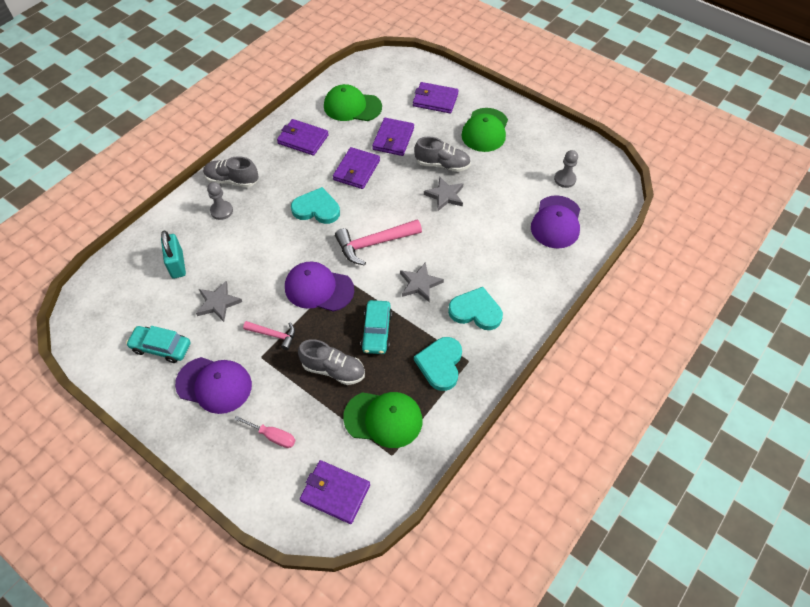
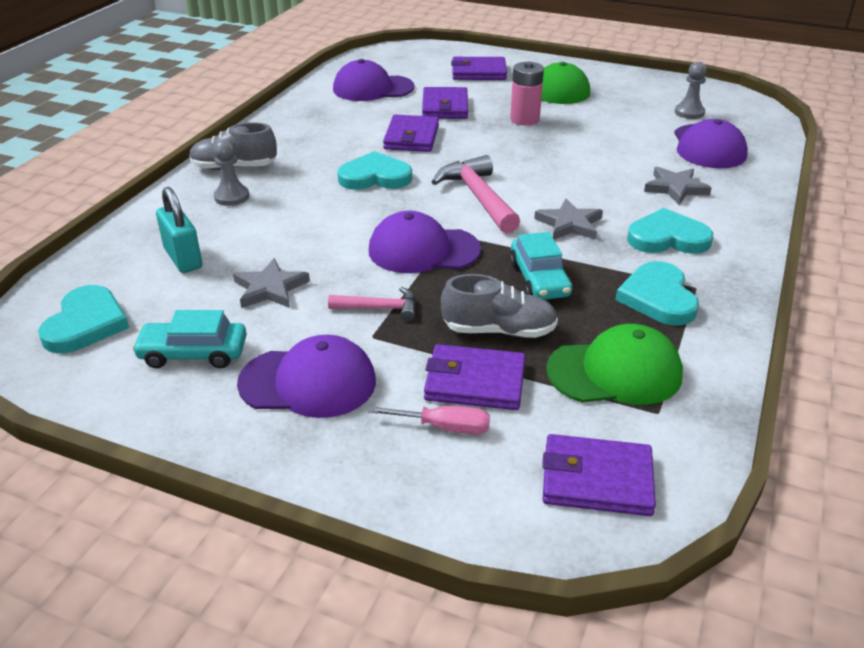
camera: 15 degrees left, 20 degrees down
purple wallet [277,119,329,156] -> purple wallet moved to [424,344,525,410]
green cap [324,84,382,121] -> purple cap [333,59,414,101]
pink hammer [335,219,422,266] -> pink hammer turned 105 degrees clockwise [432,155,520,233]
grey shoe [414,137,471,172] -> pink battery [510,61,544,126]
grey star [424,177,463,211] -> grey star moved to [644,167,711,205]
none -> turquoise heart [38,285,129,353]

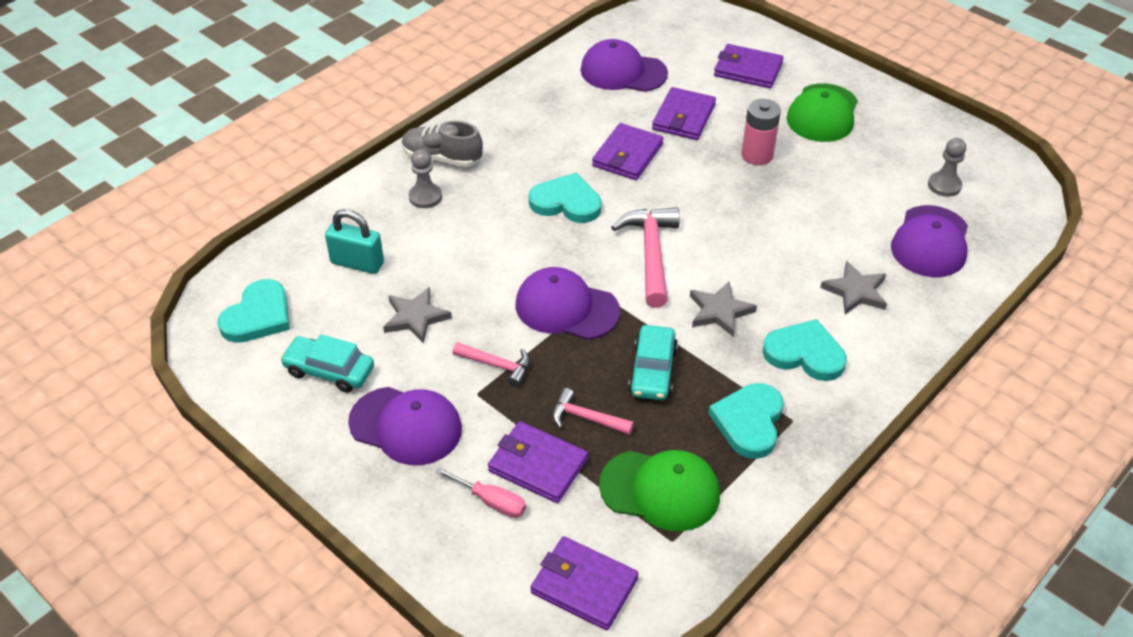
camera: 20 degrees right, 10 degrees up
turquoise padlock [156,187,202,273] -> turquoise padlock turned 60 degrees counterclockwise [325,209,384,274]
grey shoe [441,274,558,338] -> pink hammer [552,388,634,435]

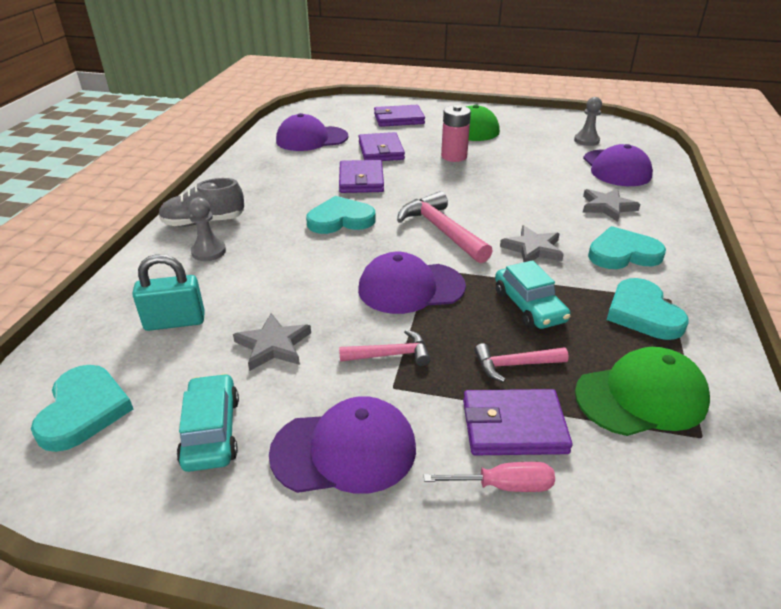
camera: 30 degrees left, 10 degrees down
turquoise car [280,334,374,393] -> turquoise car turned 90 degrees clockwise [177,373,239,472]
purple wallet [531,536,639,630] -> none

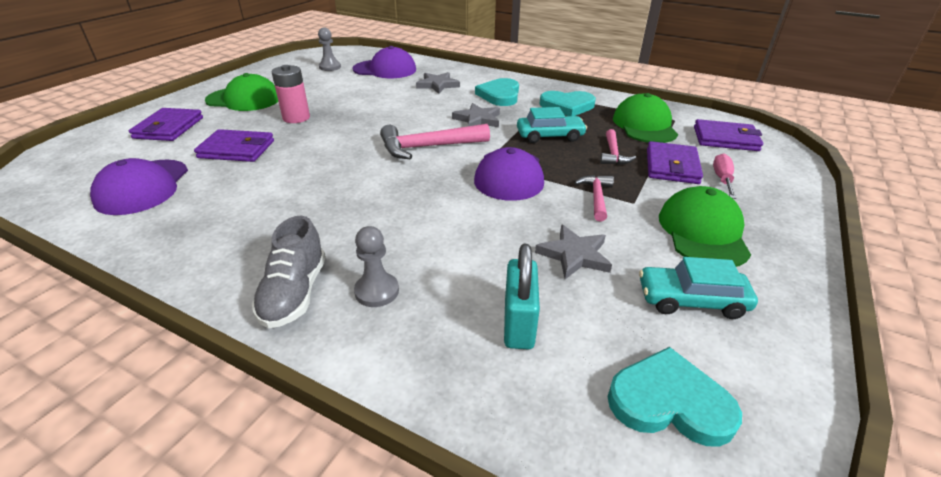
camera: 75 degrees left, 0 degrees up
purple cap [269,396,416,494] -> green cap [659,186,751,267]
turquoise heart [306,196,376,234] -> none
purple wallet [339,160,384,193] -> purple wallet moved to [694,119,763,151]

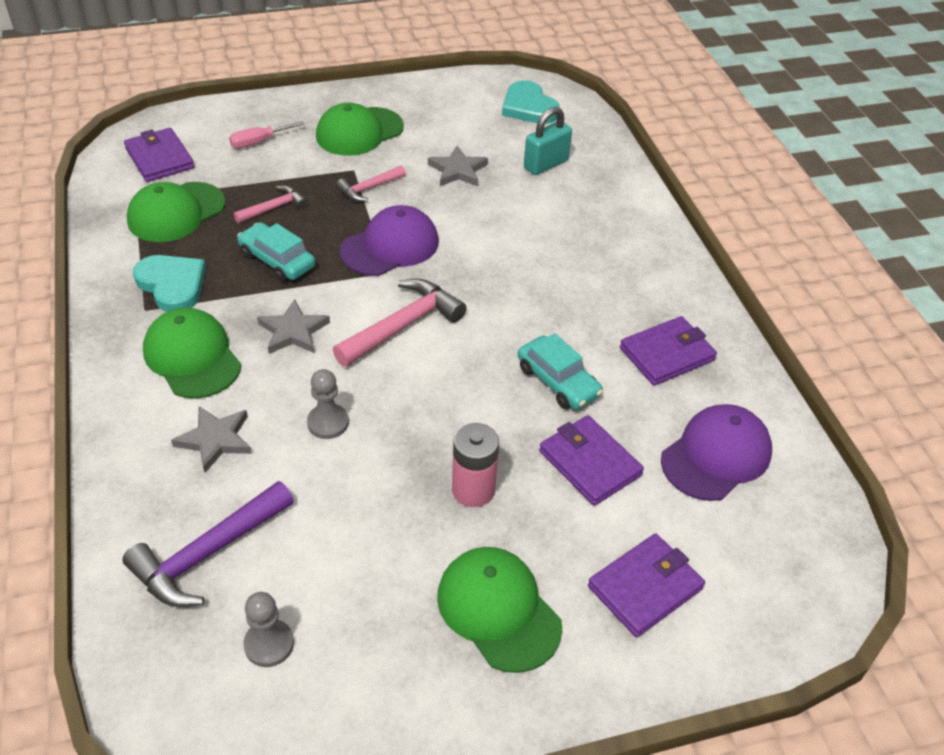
camera: 135 degrees left, 10 degrees up
grey shoe [252,216,326,328] -> none
purple cap [353,46,416,78] -> purple hammer [122,481,294,607]
grey pawn [354,226,399,307] -> grey pawn moved to [307,369,349,439]
pink hammer [380,124,490,159] -> pink hammer turned 75 degrees counterclockwise [333,279,467,367]
turquoise heart [475,78,519,106] -> green cap [143,307,242,399]
turquoise car [639,257,758,319] -> turquoise car moved to [518,333,603,410]
purple wallet [647,141,703,184] -> purple wallet moved to [620,316,717,385]

